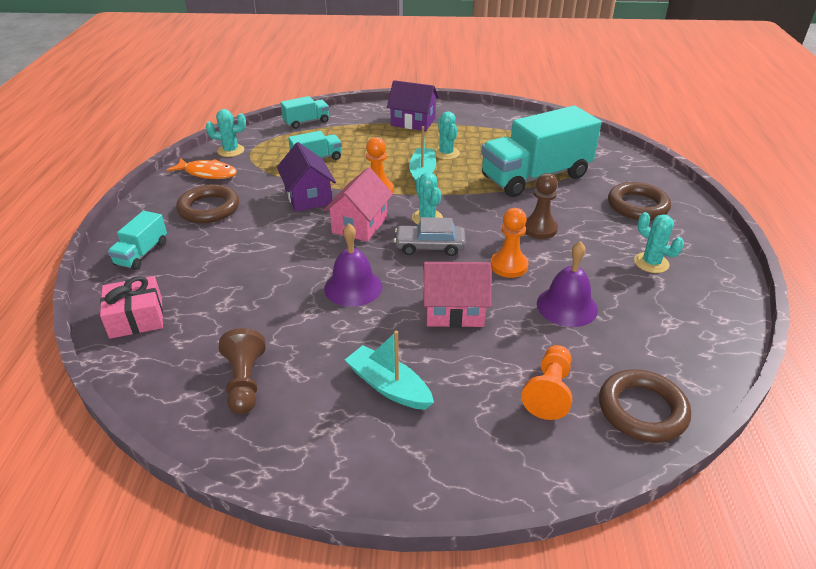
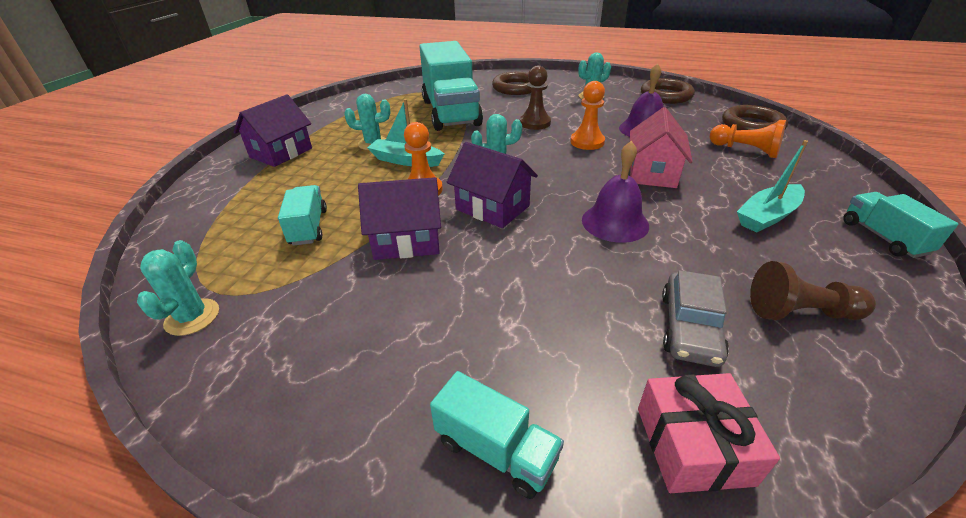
camera: 75 degrees left, 0 degrees up
orange fish [167,158,237,179] -> none
brown ring [176,184,239,223] -> brown ring moved to [641,78,695,104]
turquoise truck [280,96,329,129] -> turquoise truck moved to [843,192,958,258]
pink house [323,167,393,242] -> purple house [447,142,538,228]
grey car [394,217,466,256] -> grey car moved to [662,270,729,367]

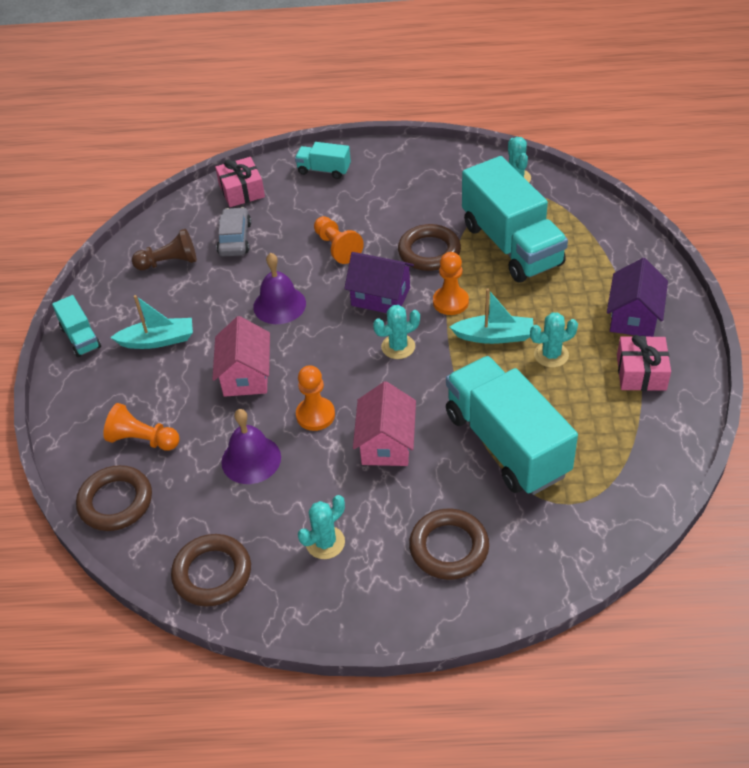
camera: 165 degrees right, 10 degrees up
turquoise truck [278,185,327,246] -> turquoise truck [462,156,568,283], size x2.16
purple house [358,177,441,260] -> brown ring [398,224,461,271]
brown pawn [520,66,551,130] -> pink house [353,381,416,466]
turquoise boat [737,140,808,233] -> turquoise boat turned 45 degrees clockwise [110,295,193,349]
none -> orange pawn [314,216,364,264]
none -> pink gift [617,335,671,391]

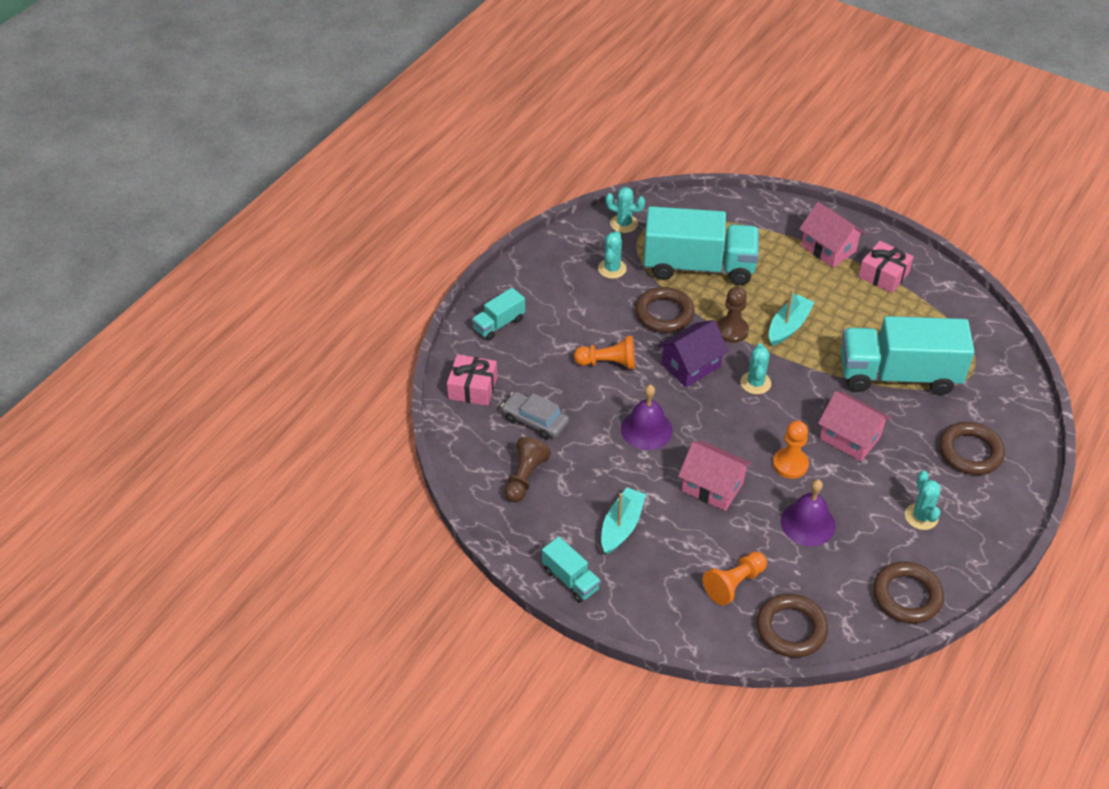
camera: 60 degrees left, 0 degrees up
turquoise truck [52,295,101,357] -> turquoise truck turned 45 degrees clockwise [542,537,601,603]
orange pawn [433,252,469,315] -> brown pawn [717,287,749,343]
turquoise cactus [530,312,578,368] -> turquoise cactus moved to [598,231,627,279]
purple house [607,258,668,337] -> pink house [799,202,865,268]

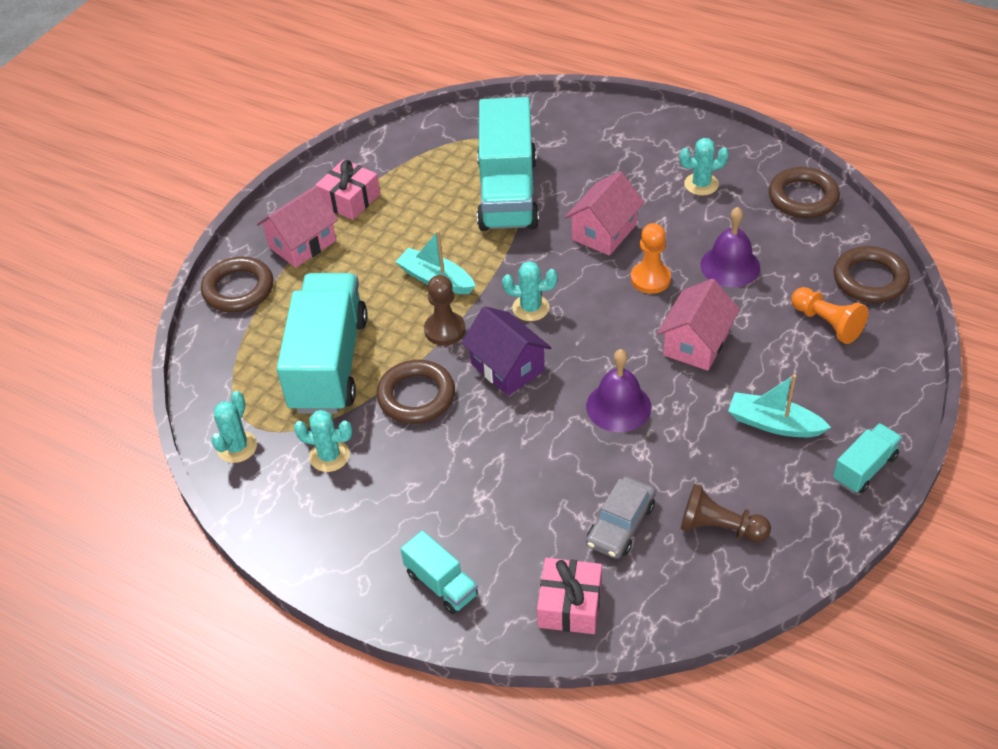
camera: 90 degrees left, 0 degrees up
orange pawn [574,336,635,369] -> none
brown ring [939,422,1005,475] -> brown ring moved to [201,257,273,312]

